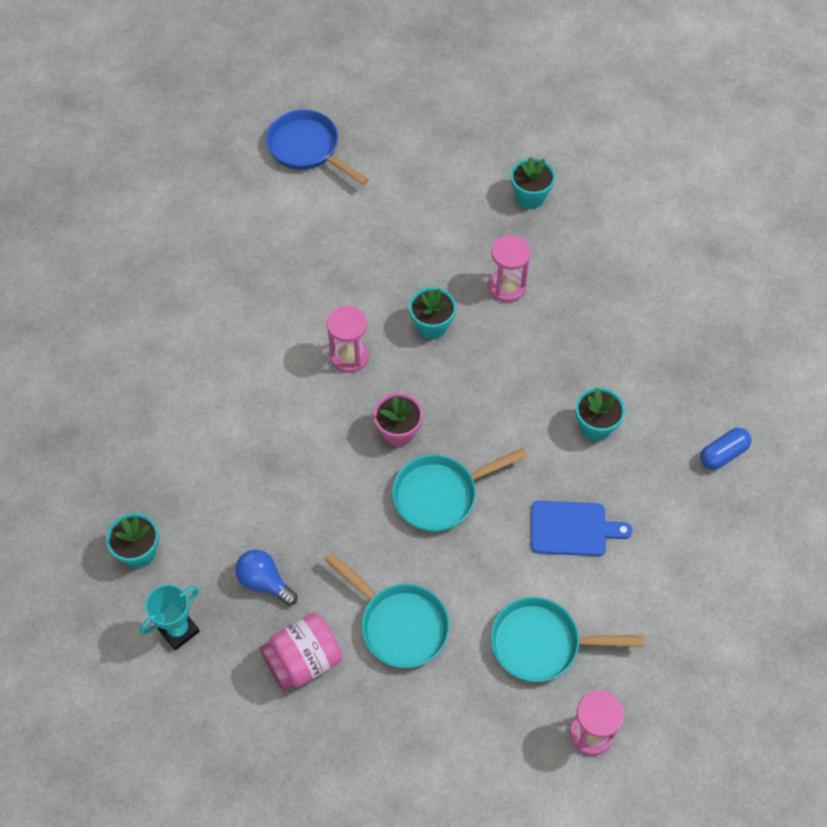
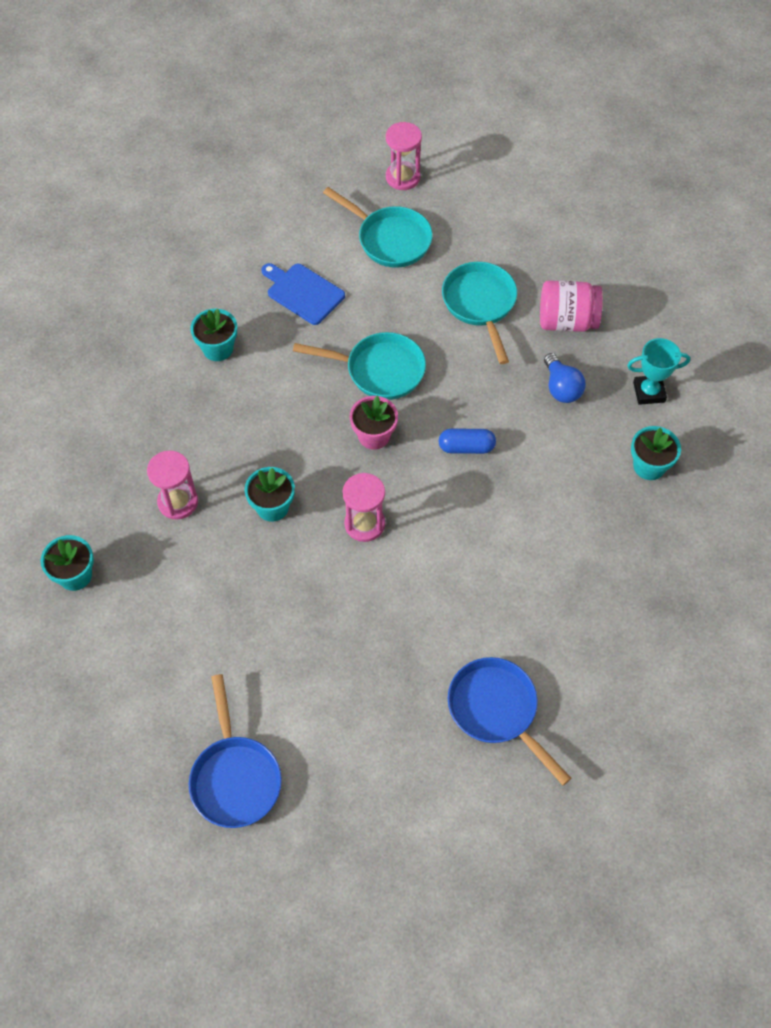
camera: 145 degrees left, 0 degrees up
blue capsule [700,428,751,470] -> blue capsule moved to [439,429,496,454]
none -> blue pan [448,657,571,785]

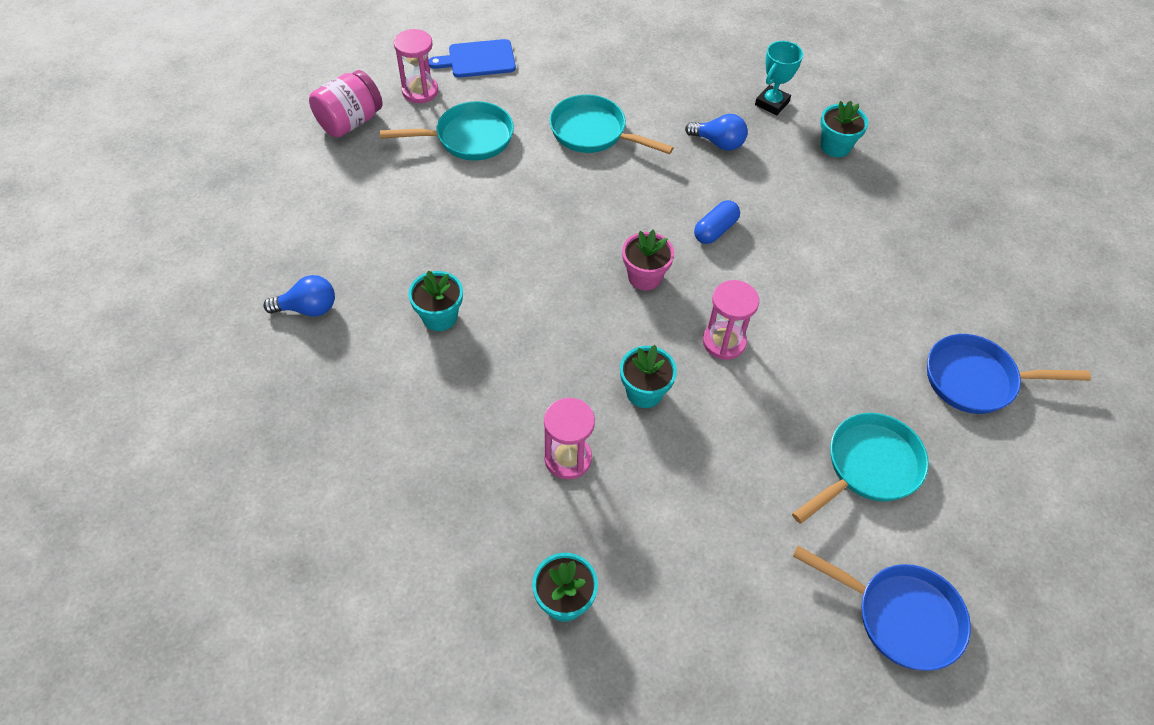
camera: 50 degrees left, 5 degrees down
blue cutting board [261,263,345,325] -> blue cutting board moved to [429,39,516,78]
turquoise pan [293,332,426,400] -> turquoise pan moved to [792,413,929,524]
pink jar [540,280,603,332] -> pink jar moved to [309,70,383,138]
none -> blue light bulb [263,275,335,317]

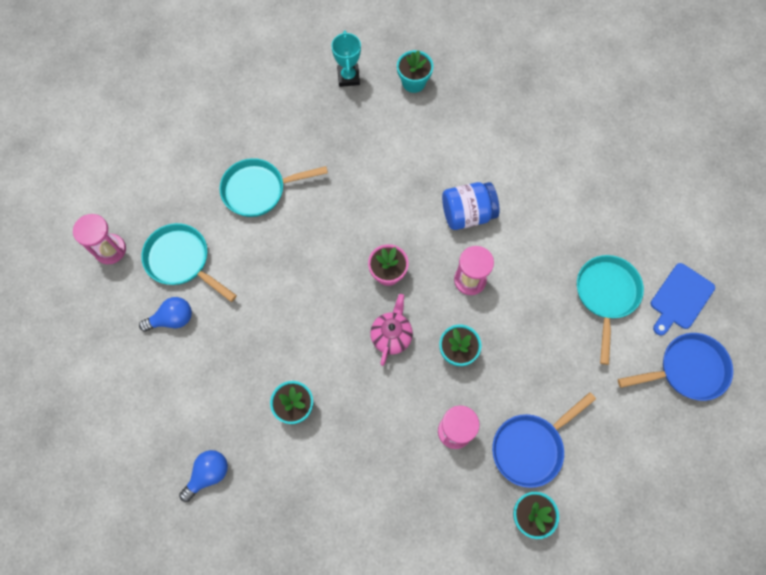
camera: 40 degrees left, 15 degrees up
pink jar [309,70,383,138] -> none
turquoise pan [379,101,514,161] -> turquoise pan turned 90 degrees counterclockwise [141,223,237,302]
blue cutting board [429,39,516,78] -> blue cutting board moved to [651,263,715,336]
blue light bulb [685,114,748,151] -> blue light bulb moved to [139,297,192,332]
blue capsule [694,200,740,244] -> none
blue pan [927,334,1091,414] -> blue pan moved to [492,392,596,488]
none -> pink teapot [370,294,413,366]
none -> blue jar [442,182,499,230]

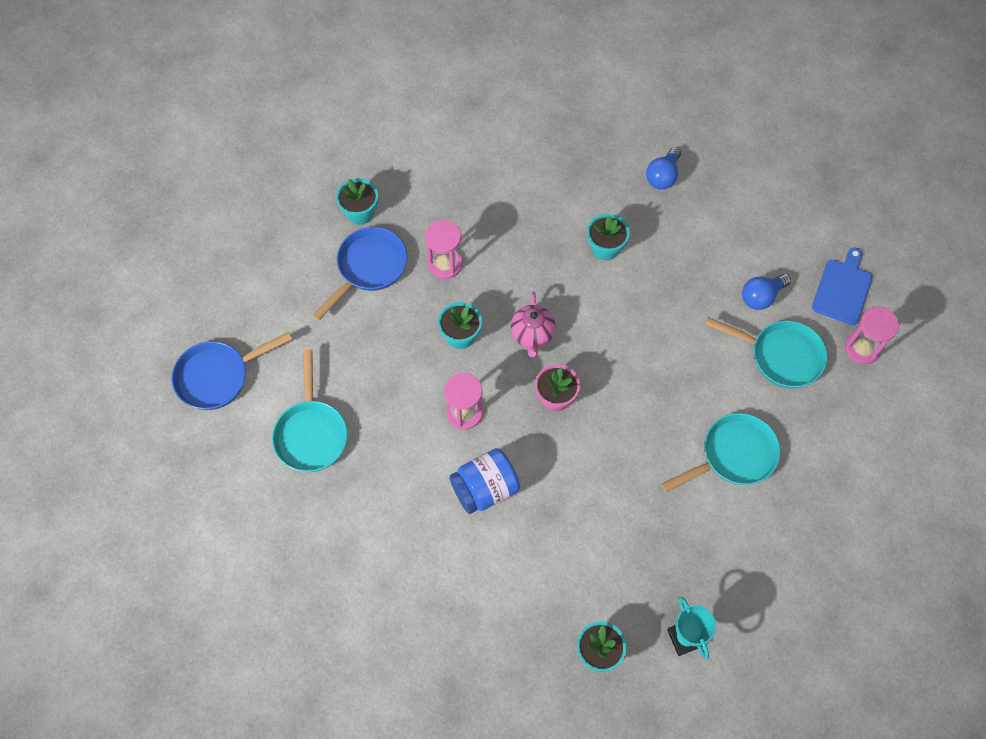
camera: 165 degrees right, 5 degrees down
blue cutting board [651,263,715,336] -> blue cutting board moved to [812,248,872,325]

